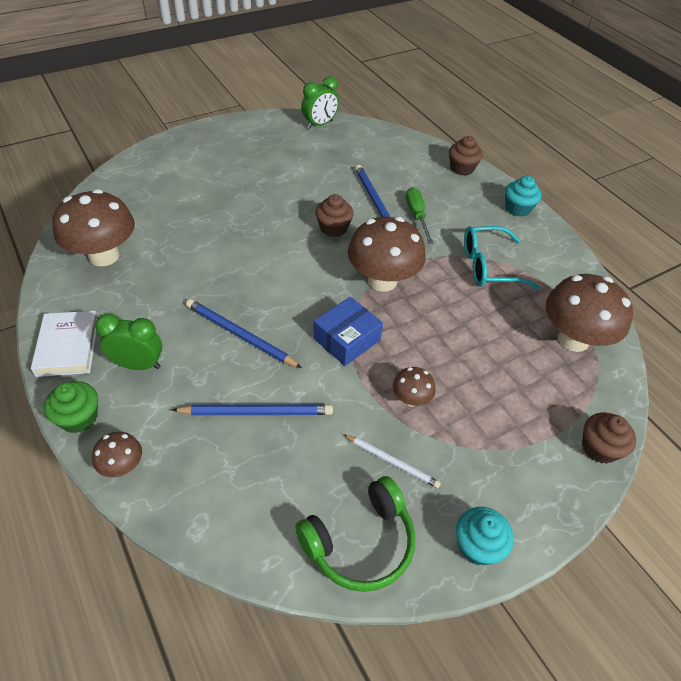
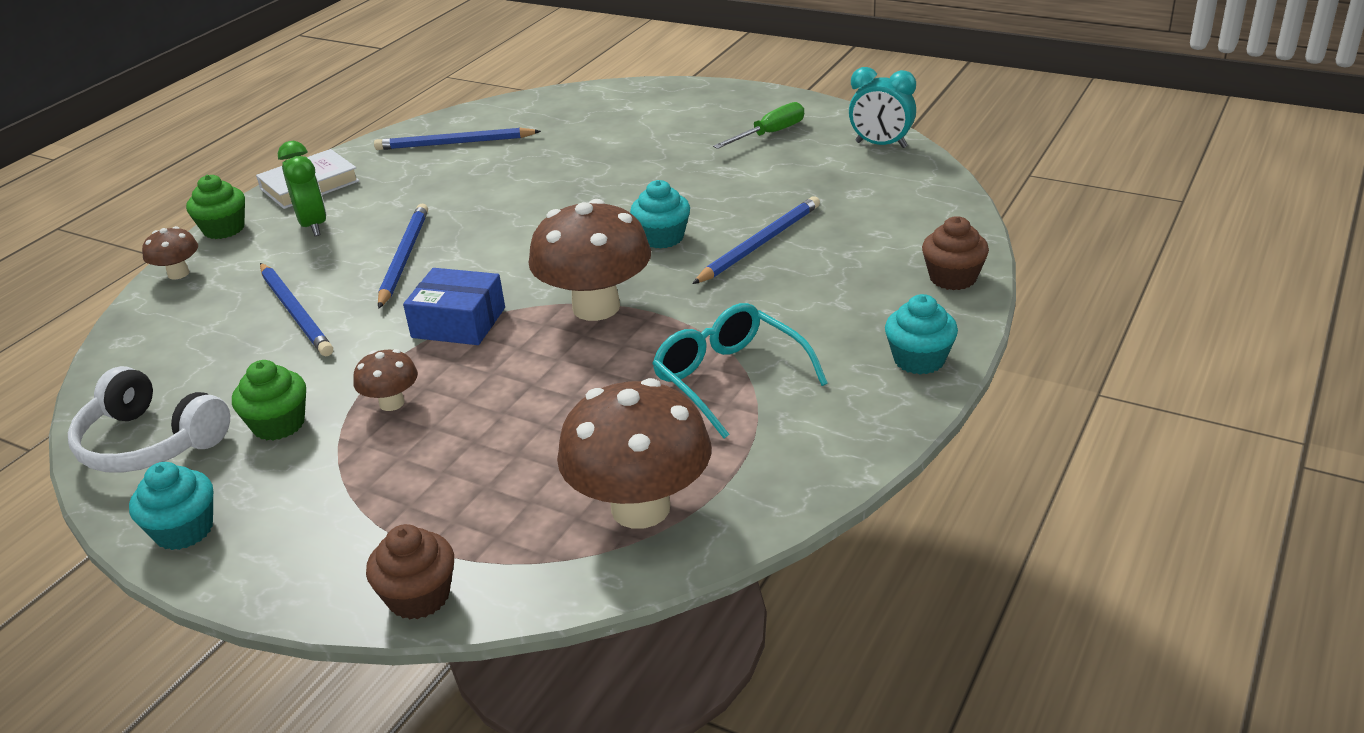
camera: 65 degrees right, 15 degrees down
brown mushroom [52,189,135,266] -> blue pencil [374,128,541,150]
green headphones [295,476,415,592] -> white headphones [68,366,230,473]
green clock [301,76,339,129] -> turquoise clock [849,67,916,148]
brown cupcake [315,194,354,237] -> turquoise cupcake [630,180,690,249]
white pencil [343,434,441,488] -> green cupcake [232,360,306,440]
green screwdriver [406,188,434,244] -> green screwdriver moved to [713,102,804,149]

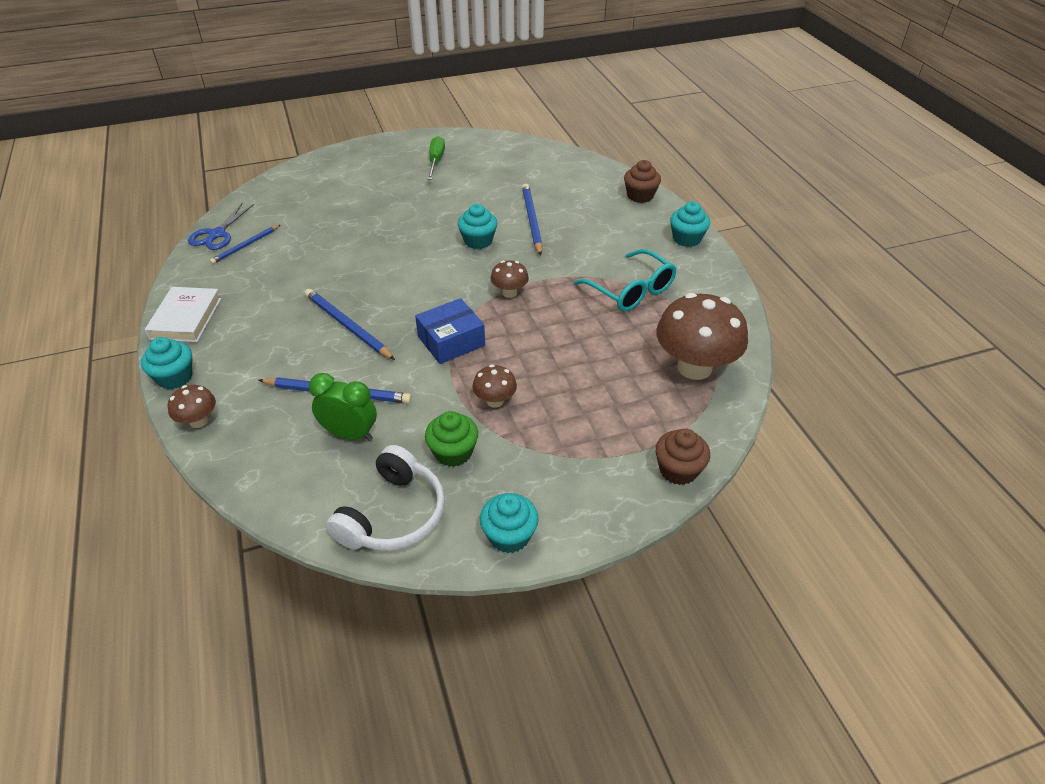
camera: 50 degrees left, 10 degrees up
white headphones [68,366,230,473] -> white headphones turned 45 degrees counterclockwise [326,445,445,551]
green cupcake [186,175,245,239] -> turquoise cupcake [141,337,192,389]
green clock [278,141,327,236] -> green clock moved to [309,373,377,441]
blue pencil [374,128,541,150] -> blue pencil [210,225,280,264], size x0.65
brown mushroom [528,199,651,321] -> brown mushroom [490,261,529,298], size x0.48
turquoise glasses [652,303,828,438] -> turquoise glasses turned 135 degrees counterclockwise [573,249,677,312]
turquoise clock [849,67,916,148] -> none
none -> blue scissors [188,202,254,250]

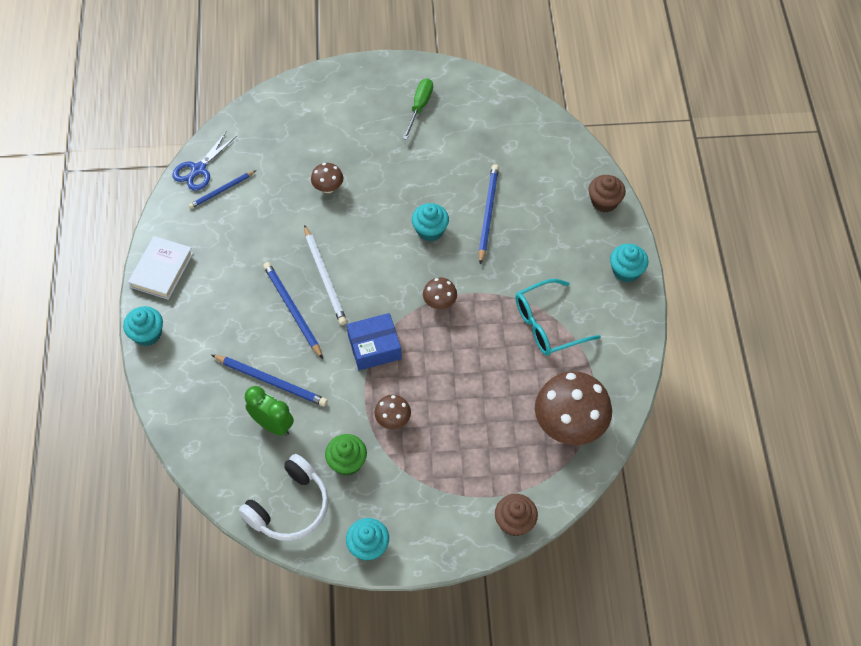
camera: 15 degrees right, 15 degrees up
brown mushroom [168,385,216,428] -> brown mushroom moved to [311,163,343,193]
turquoise glasses [573,249,677,312] -> turquoise glasses turned 90 degrees clockwise [515,279,601,356]
none -> white pencil [304,225,347,325]

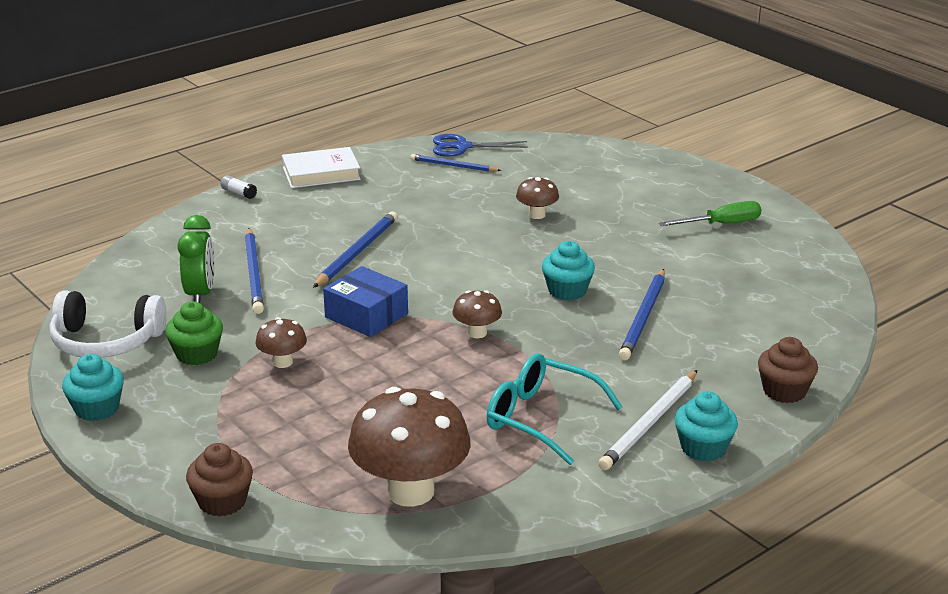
camera: 55 degrees right, 30 degrees down
turquoise cupcake [123,306,163,346] -> white glue stick [221,175,257,199]
white pencil [304,225,347,325] -> white pencil moved to [598,370,697,470]
blue pencil [478,164,499,265] -> blue pencil turned 135 degrees clockwise [619,269,665,360]

